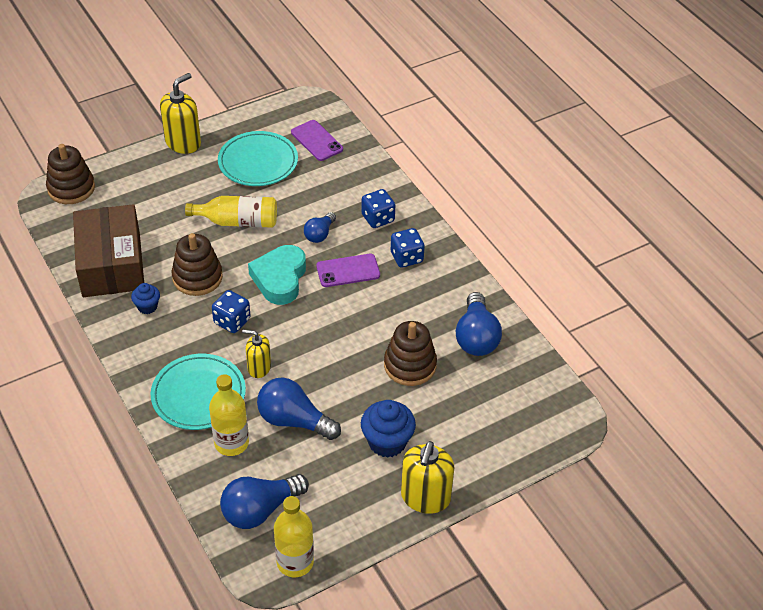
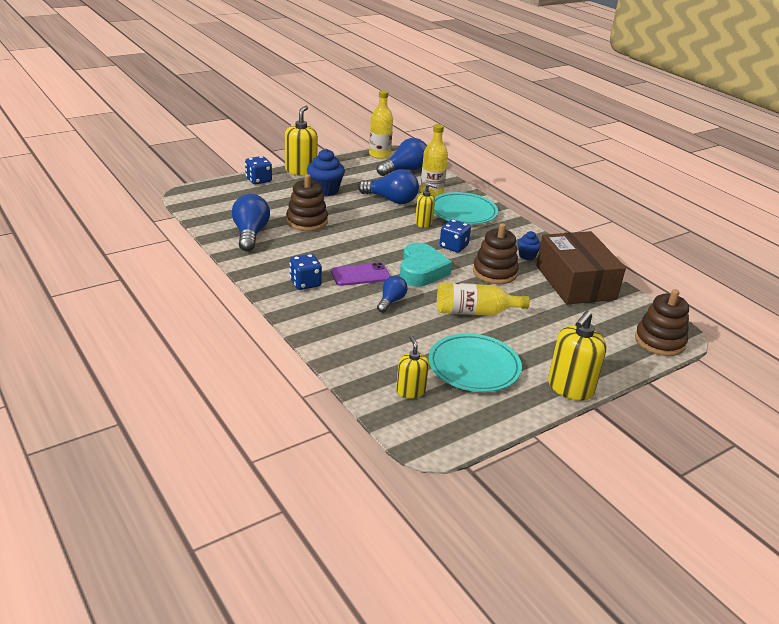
camera: 175 degrees right, 15 degrees down
purple phone [291,120,343,161] -> yellow soap dispenser [396,336,429,398]
blue dice [362,189,395,228] -> blue dice moved to [245,156,272,185]

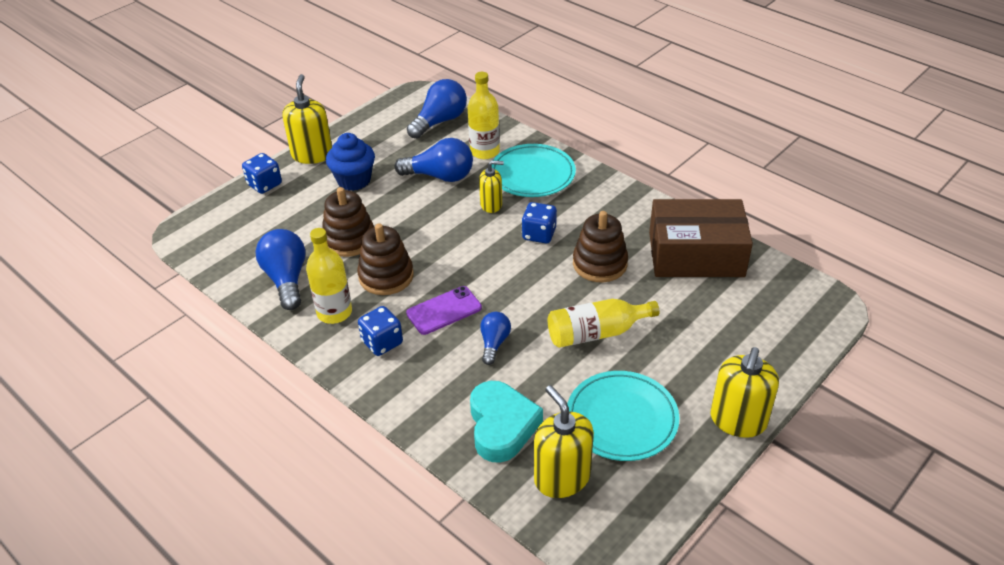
camera: 10 degrees left, 10 degrees up
yellow bottle [369,90,393,159] -> yellow bottle moved to [306,228,352,324]
yellow soap dispenser [396,336,429,398] -> yellow soap dispenser [534,385,594,498], size x1.62
turquoise heart [400,243,452,287] -> turquoise heart moved to [470,381,543,463]
blue cupcake [517,231,541,260] -> none
brown box [536,231,626,304] -> brown box turned 60 degrees counterclockwise [649,199,753,277]
brown stacking toy [635,289,689,356] -> brown stacking toy moved to [357,223,414,295]

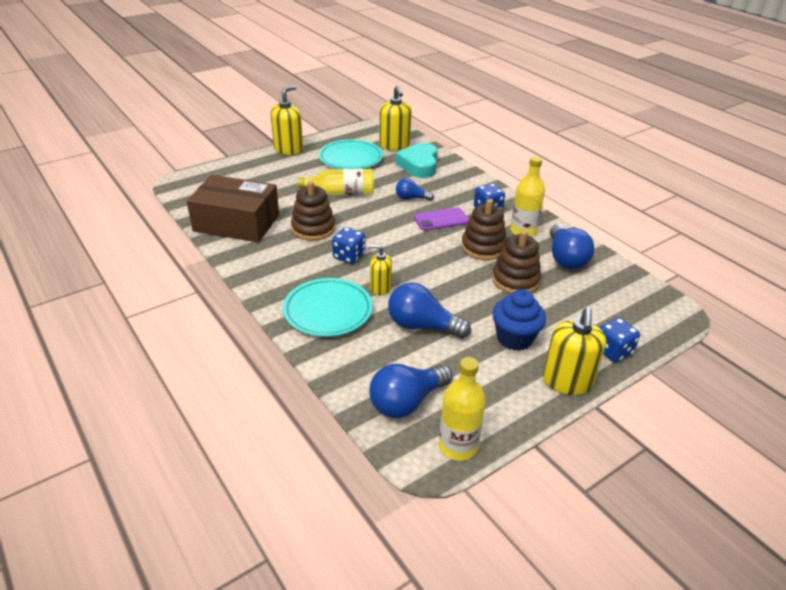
camera: 170 degrees left, 5 degrees down
yellow bottle [468,72,500,159] -> yellow bottle moved to [439,357,486,461]
blue light bulb [480,312,511,365] -> blue light bulb turned 75 degrees clockwise [396,178,434,201]

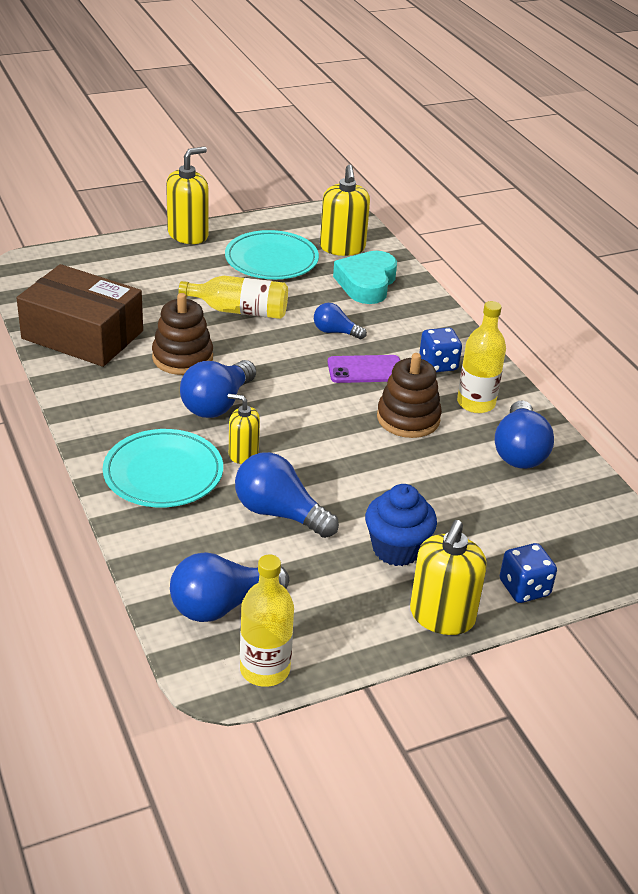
camera: 10 degrees right, 0 degrees up
blue dice [332,227,366,264] -> blue light bulb [180,360,256,418]
brown stacking toy [492,230,541,294] -> none

